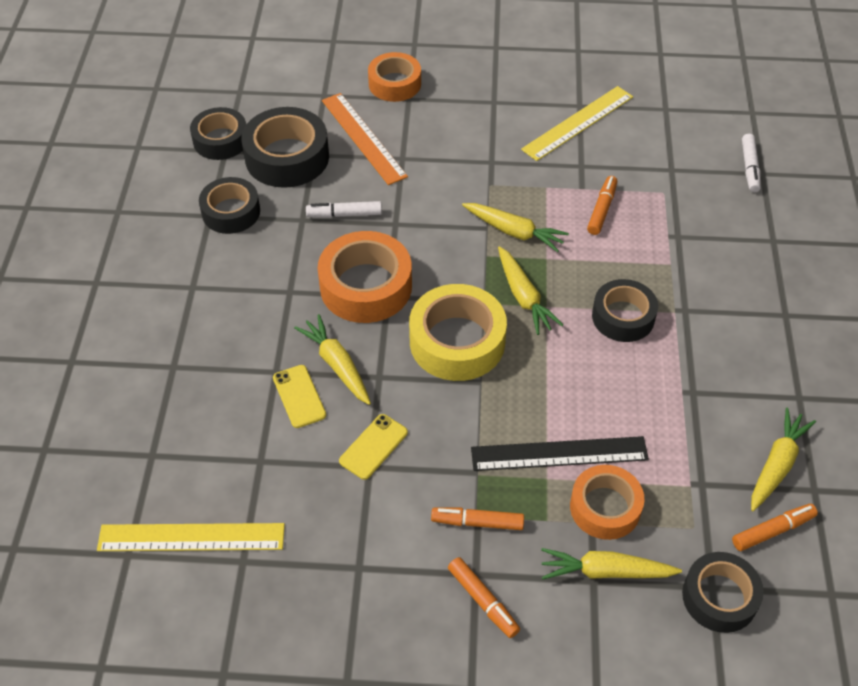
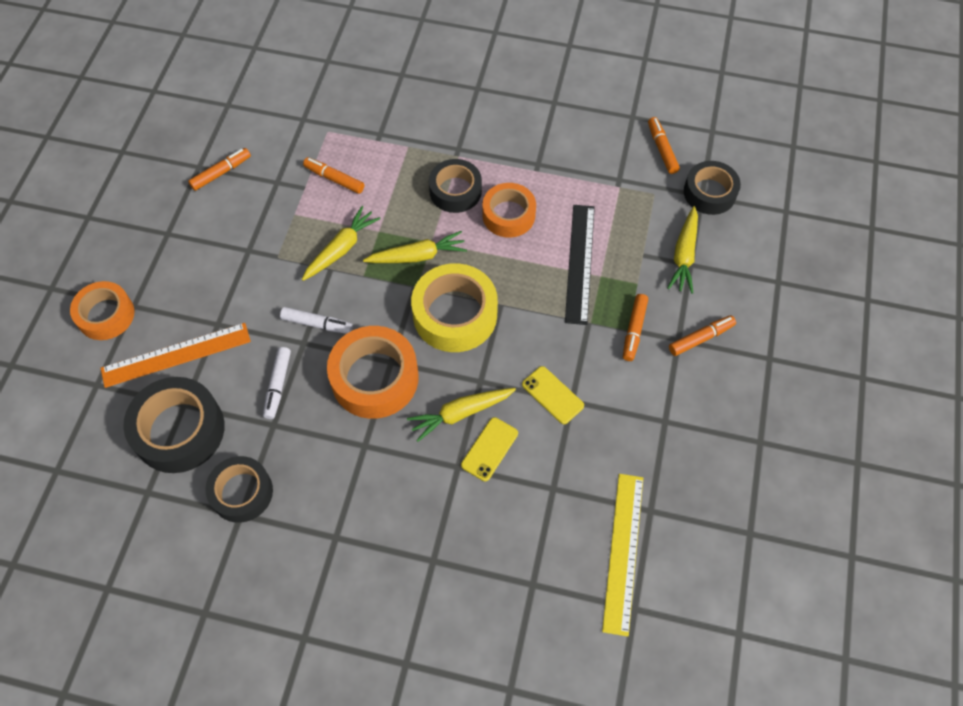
camera: 80 degrees left, 10 degrees up
black tape [190,107,246,160] -> none
yellow phone [273,365,326,428] -> yellow phone turned 45 degrees counterclockwise [461,417,518,481]
yellow ruler [521,86,633,161] -> orange marker [188,148,251,191]
orange tape [570,465,644,540] -> orange tape moved to [482,183,536,238]
white marker [742,134,761,192] -> white marker moved to [280,307,353,334]
yellow carrot [751,408,816,511] -> none

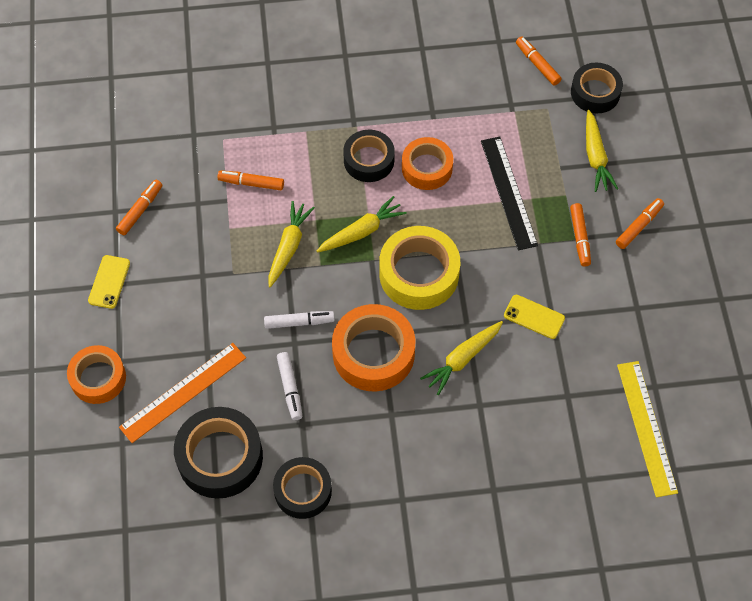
camera: 20 degrees left, 0 degrees up
yellow phone [461,417,518,481] -> yellow phone moved to [88,255,130,309]

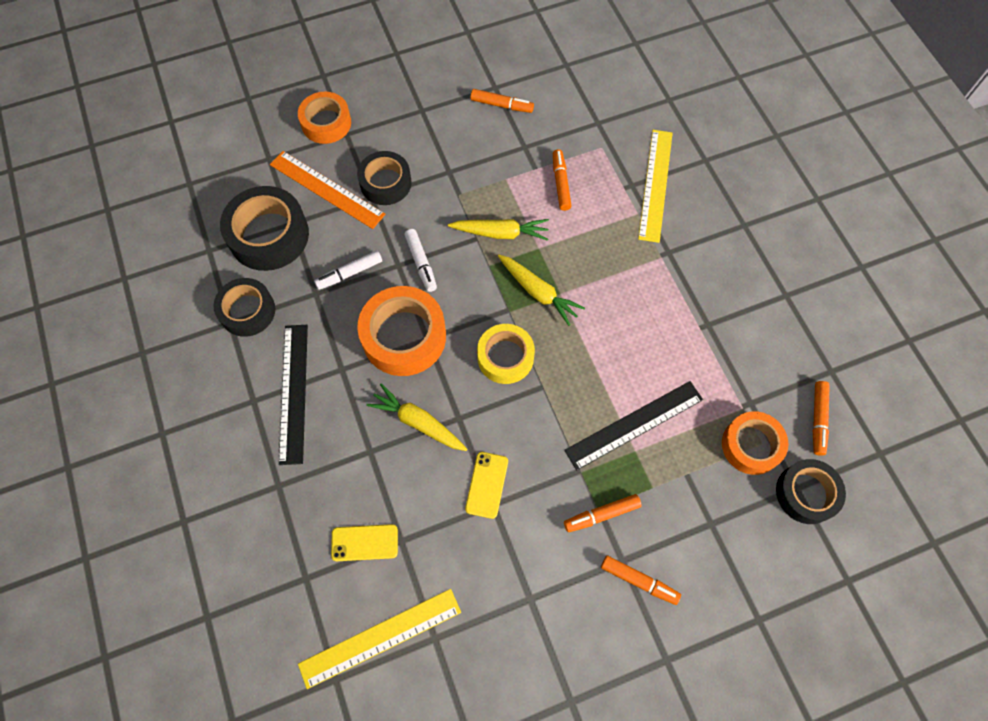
camera: 75 degrees right, 5 degrees up
yellow phone [88,255,130,309] -> yellow phone moved to [331,524,398,561]
black tape [343,130,395,182] -> black tape moved to [357,151,412,205]
yellow tape [379,226,460,310] -> yellow tape [477,324,535,384], size x0.67
orange tape [402,137,453,190] -> orange tape moved to [722,411,788,475]
orange marker [516,36,562,86] -> orange marker turned 150 degrees clockwise [813,381,830,456]
yellow carrot [586,110,618,192] -> none
none -> black ruler [279,325,308,465]
none -> yellow ruler [638,130,673,243]

